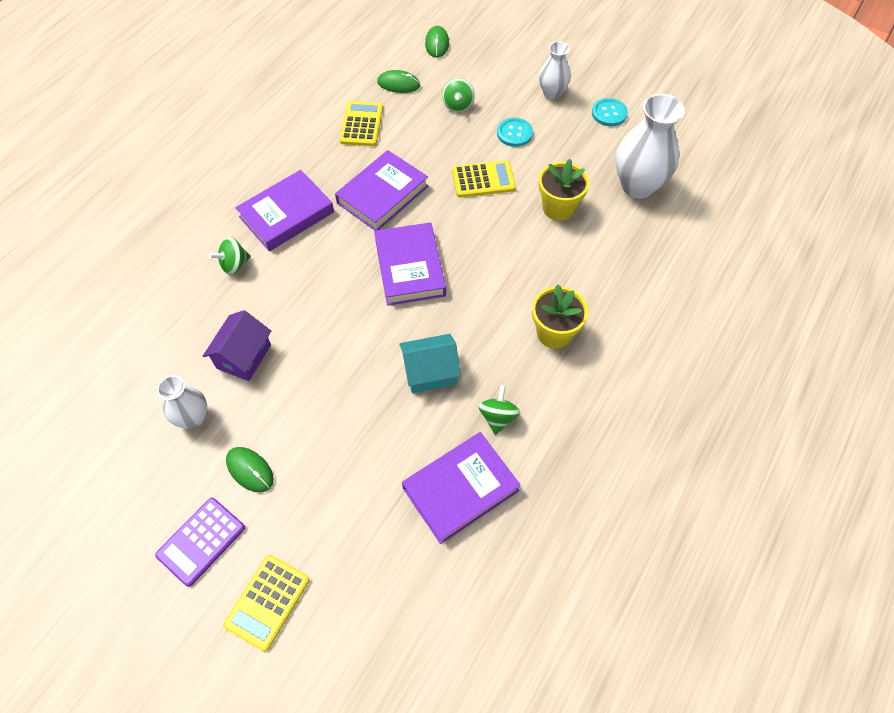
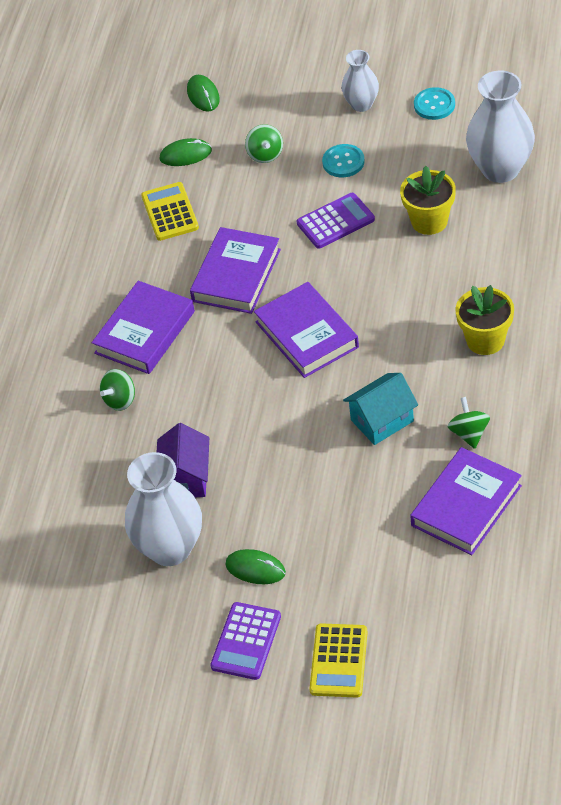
camera: 15 degrees left, 10 degrees down
white vase [157,375,207,428] -> white vase [125,452,202,566], size x1.75
yellow calculator [452,160,516,198] -> purple calculator [297,193,375,249]

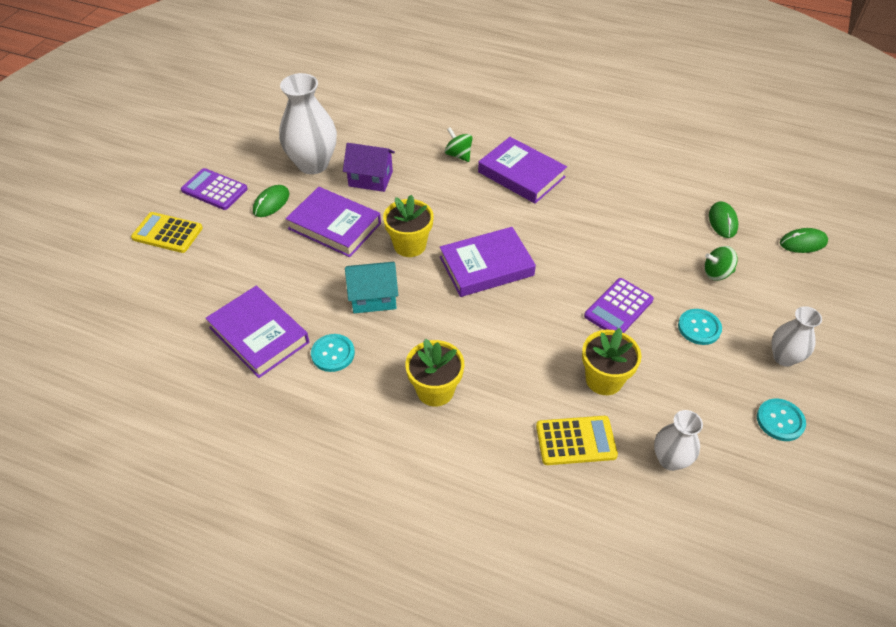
camera: 95 degrees right, 0 degrees up
yellow calculator [141,182,199,241] -> yellow calculator moved to [536,416,618,465]
purple book [190,227,281,314] -> purple book moved to [286,187,381,257]
purple calculator [297,193,375,249] -> purple calculator turned 60 degrees clockwise [584,278,654,333]
turquoise house [343,373,418,445] -> turquoise house turned 75 degrees counterclockwise [345,262,398,313]
green spinning top [447,397,490,449] -> turquoise button [311,334,355,372]
white vase [466,70,535,183] -> white vase [654,410,703,471], size x0.57
none -> yellow flower pot [383,195,434,257]

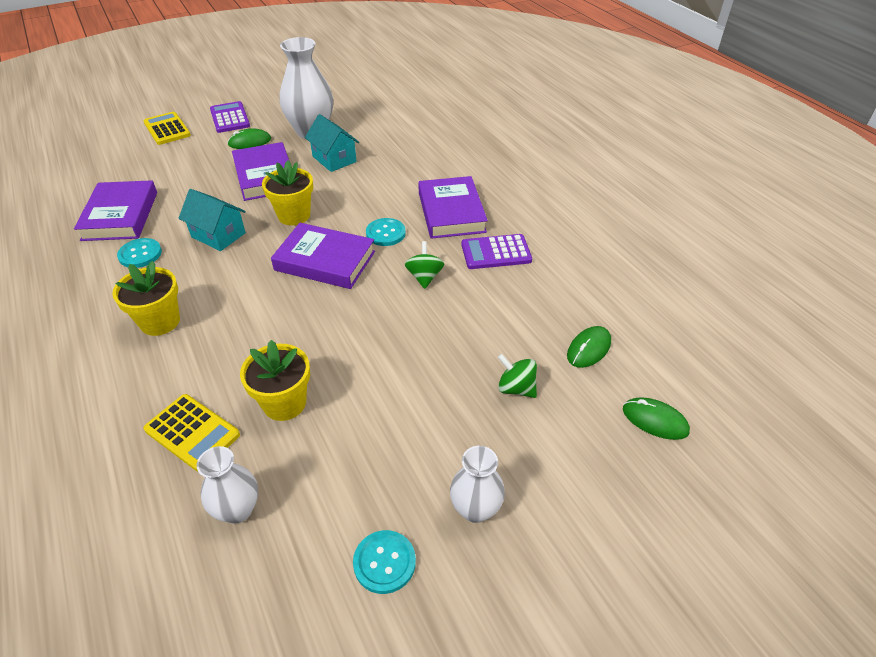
camera: 40 degrees right, 5 degrees down
purple house [343,143,395,192] -> turquoise house [305,114,359,172]
green spinning top [445,127,473,162] -> green spinning top moved to [405,241,444,289]
purple calculator [584,278,654,333] -> purple calculator moved to [461,234,532,269]
turquoise button [678,309,722,345] -> turquoise button moved to [366,218,406,246]

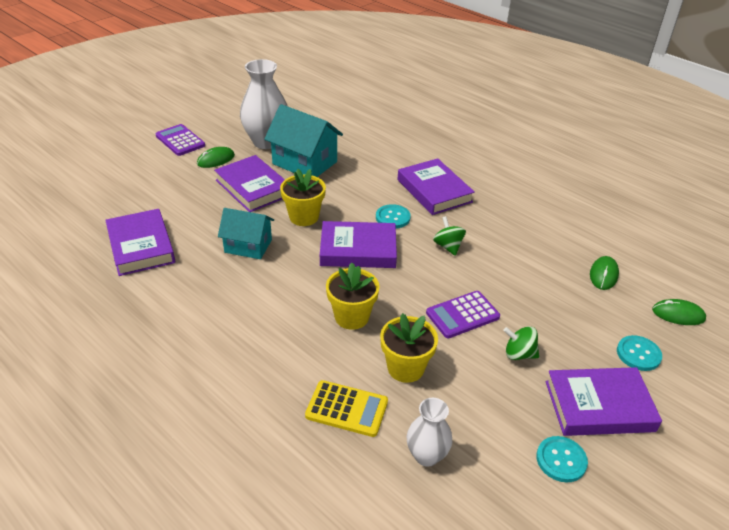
camera: 20 degrees left, 5 degrees down
yellow flower pot [112,261,180,336] -> yellow flower pot moved to [326,263,380,330]
turquoise button [117,238,162,268] -> turquoise button moved to [617,335,662,371]
yellow calculator [144,112,191,145] -> none
turquoise house [305,114,359,172] -> turquoise house [264,104,343,177], size x1.52
white vase [450,446,505,523] -> purple book [545,367,662,436]
purple calculator [461,234,532,269] -> purple calculator moved to [426,291,500,338]
green spinning top [497,354,537,398] -> green spinning top moved to [503,326,539,360]

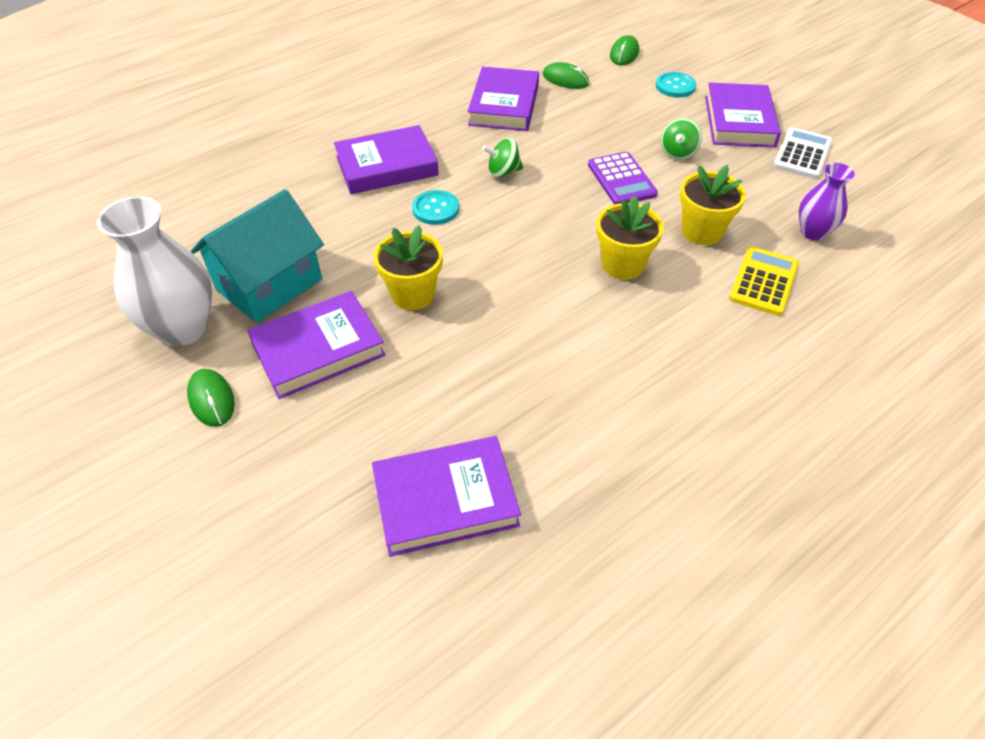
camera: 80 degrees left, 10 degrees up
purple calculator [156,124,205,156] -> none
turquoise house [218,208,274,259] -> none
purple book [320,221,397,268] -> purple book moved to [468,67,539,131]
white vase [407,398,452,467] -> purple vase [799,163,855,241]
turquoise button [536,436,588,482] -> white calculator [773,127,833,179]

